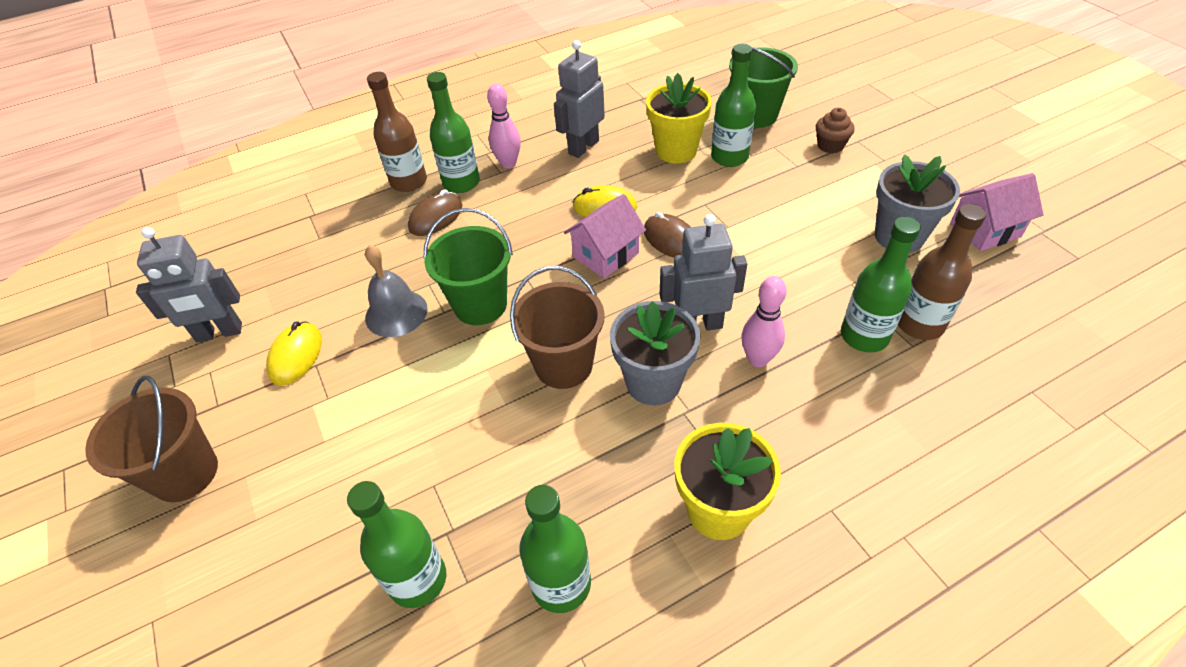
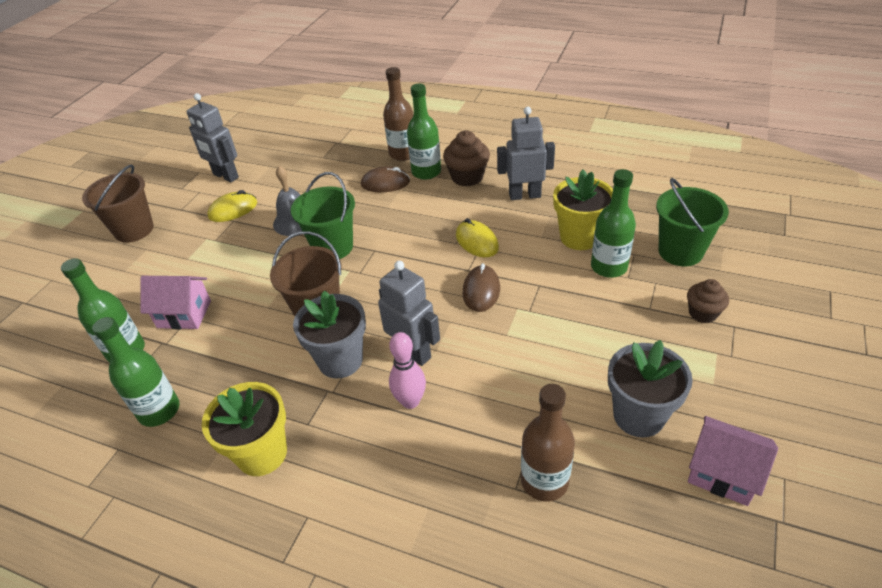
camera: 50 degrees right, 5 degrees down
pink bowling pin [487,84,521,168] -> brown cupcake [443,130,490,187]
pink house [564,194,646,279] -> pink house moved to [140,276,211,329]
green bottle [841,217,921,352] -> none

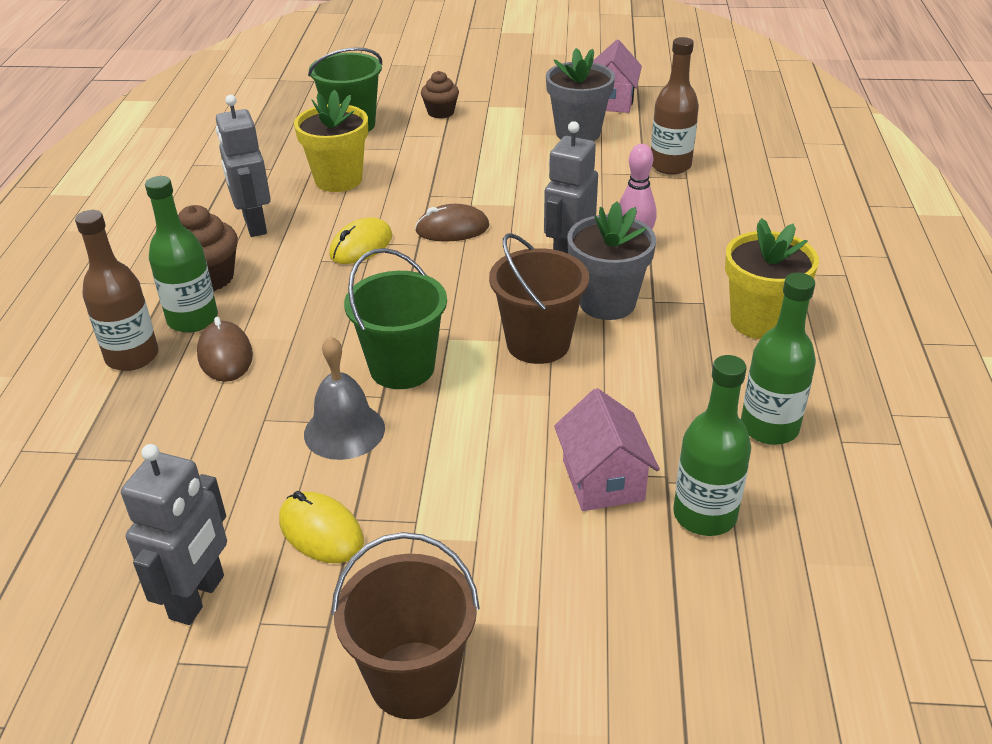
camera: 110 degrees left, 5 degrees down
green bottle [591,169,636,278] -> none

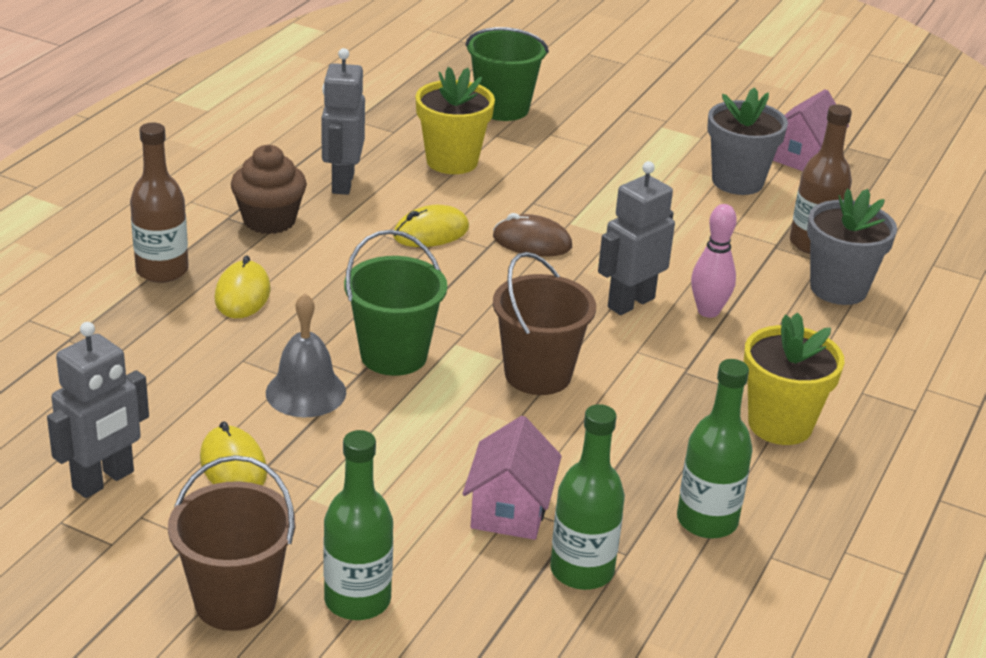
camera: 20 degrees right, 5 degrees down
green bottle [145,176,218,333] -> green bottle moved to [323,430,393,620]
brown mouse [197,317,253,382] -> yellow mouse [215,255,271,318]
brown cupcake [421,71,459,119] -> none
grey flower pot [567,202,656,320] -> grey flower pot moved to [807,189,897,305]

